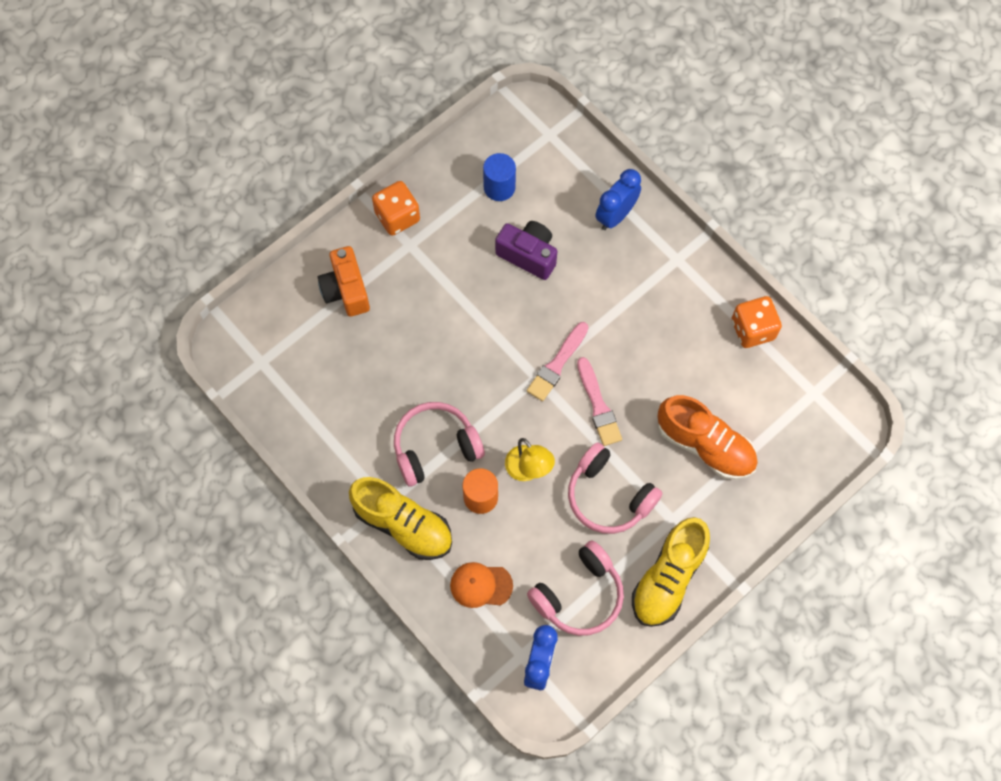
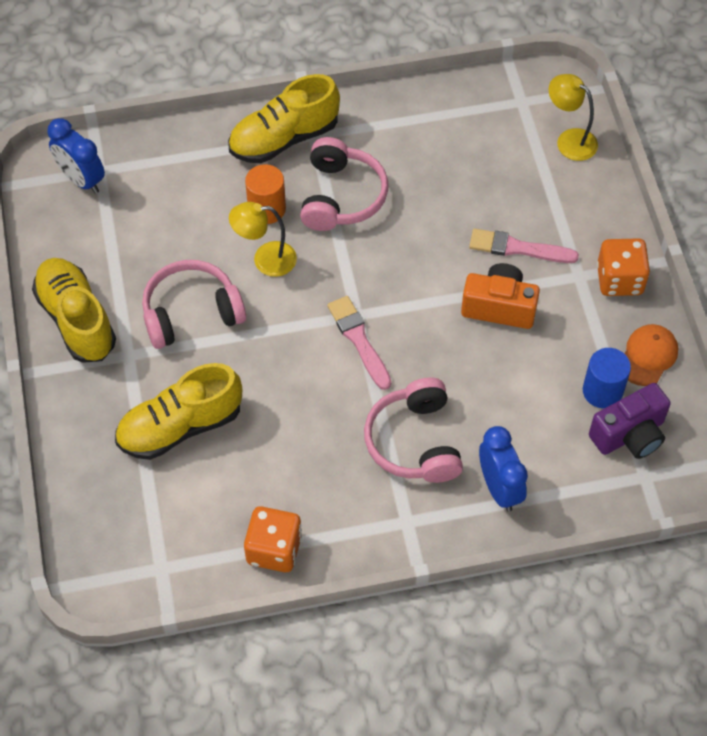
camera: 120 degrees right, 10 degrees down
orange camera [318,246,370,317] -> orange camera moved to [461,263,540,329]
orange cap [450,562,513,608] -> orange cap moved to [624,324,678,386]
purple camera [495,221,557,280] -> purple camera moved to [589,383,671,459]
pink headphones [527,540,624,636] -> pink headphones moved to [364,377,463,483]
pink brush [577,357,622,446] -> pink brush moved to [469,229,579,263]
orange shoe [658,395,758,480] -> yellow shoe [115,363,242,460]
none -> yellow lamp [549,74,598,161]

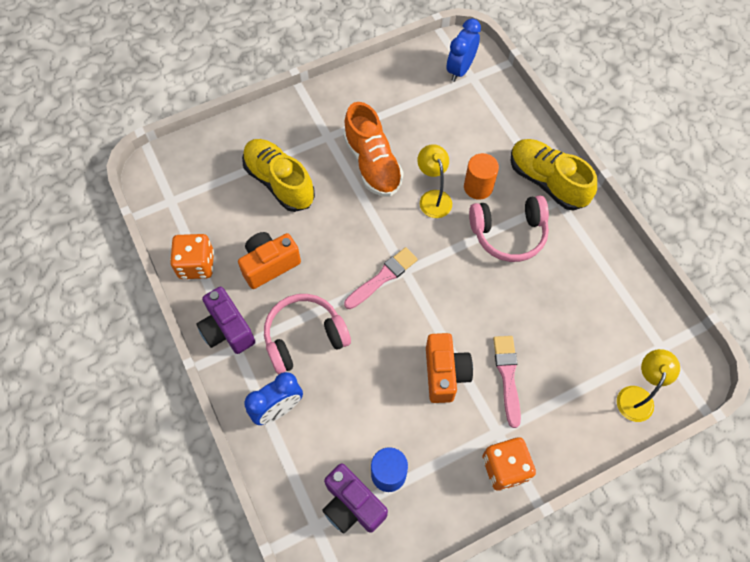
camera: 75 degrees right, 5 degrees up
yellow shoe [32,258,116,363] -> none
pink headphones [142,260,246,349] -> orange shoe [343,102,404,197]
orange cap [624,324,678,386] -> none
none -> purple camera [196,287,255,354]
none -> orange camera [238,232,301,289]

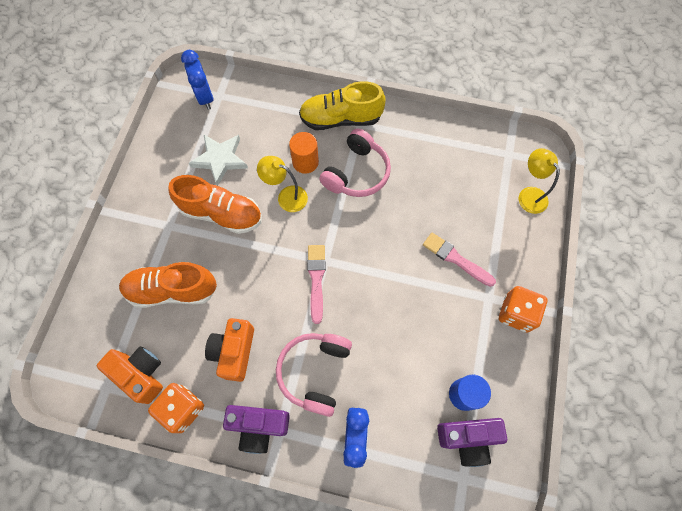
camera: 50 degrees left, 5 degrees up
yellow shoe [242,139,315,212] -> orange shoe [119,262,217,308]
orange camera [426,333,473,403] -> orange camera moved to [97,346,163,404]
none -> white star [189,135,248,186]

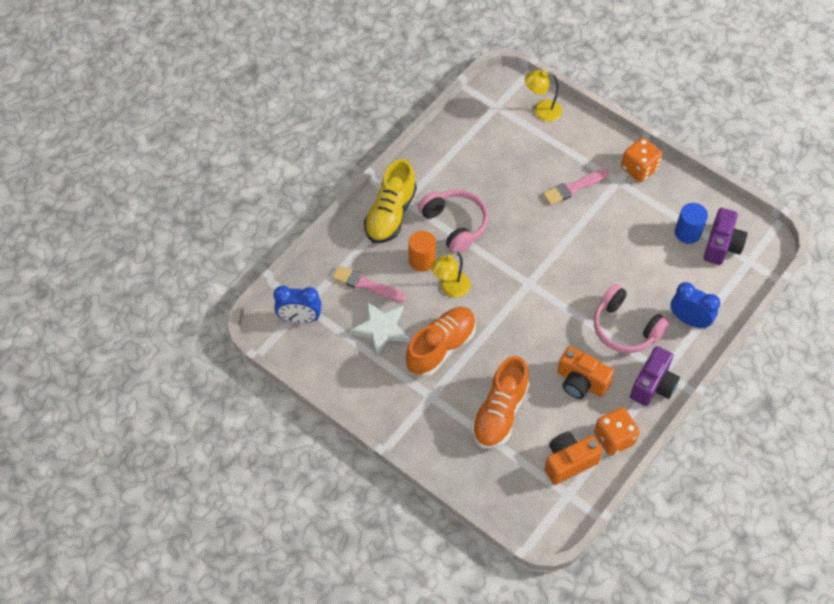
camera: 65 degrees left, 10 degrees down
pink brush [307,245,326,324] -> pink brush moved to [332,265,406,302]

